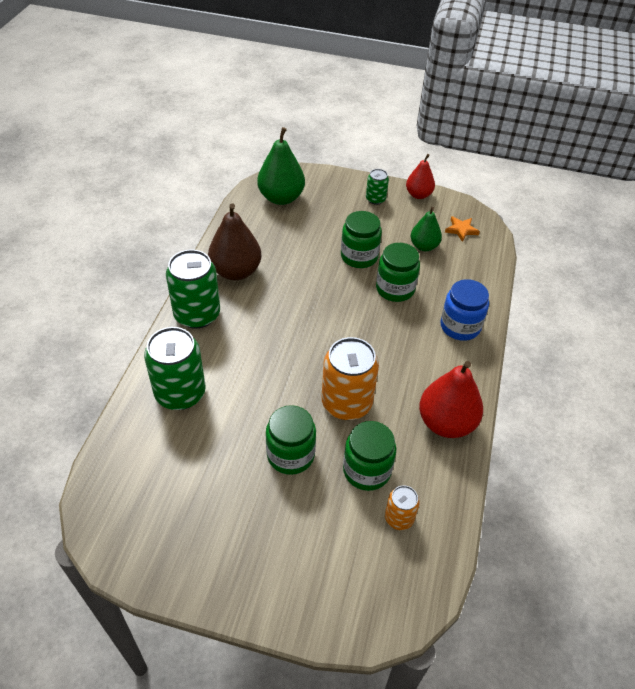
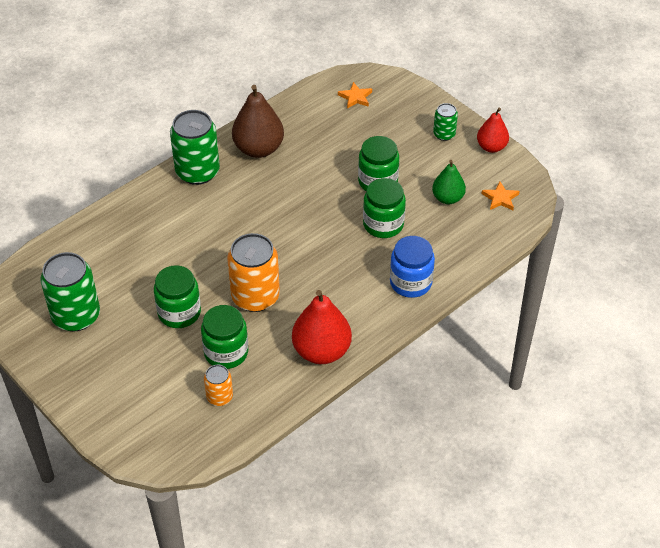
camera: 35 degrees right, 0 degrees up
green can [144,327,206,410] -> green can moved to [40,252,100,331]
green pear [257,127,305,205] -> orange star [338,82,372,108]

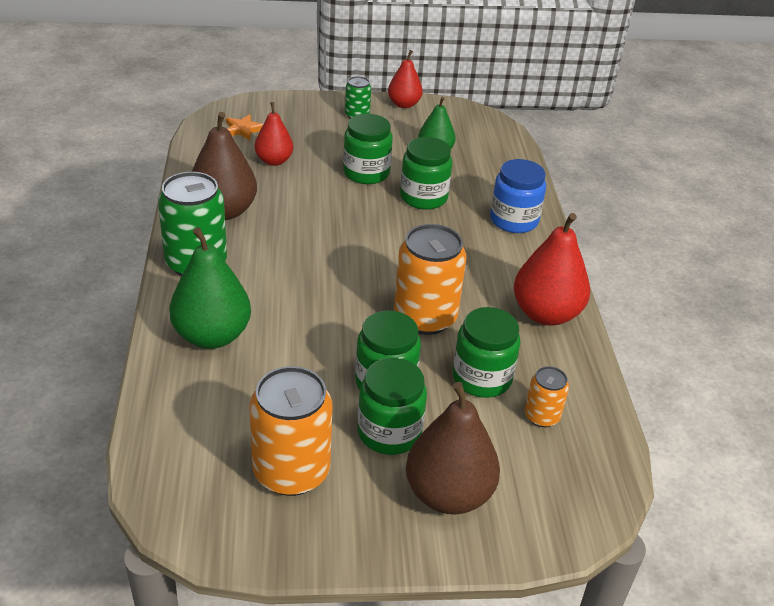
camera: 55 degrees left, 10 degrees down
green can [40,252,100,331] -> orange can [250,366,332,496]
orange star [481,182,519,210] -> none
none -> green pear [169,227,251,349]
none -> red pear [255,102,293,166]
none -> green jar [357,358,427,455]
none -> brown pear [406,382,500,515]

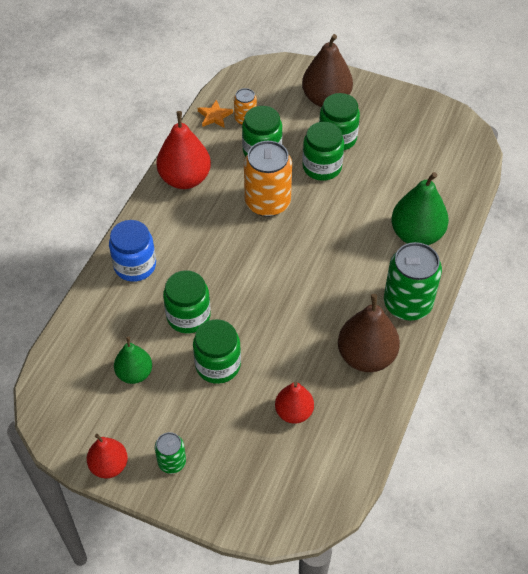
camera: 150 degrees left, 15 degrees up
orange star [226,114,263,141] -> orange star moved to [198,100,233,127]
orange can [250,366,332,496] -> none

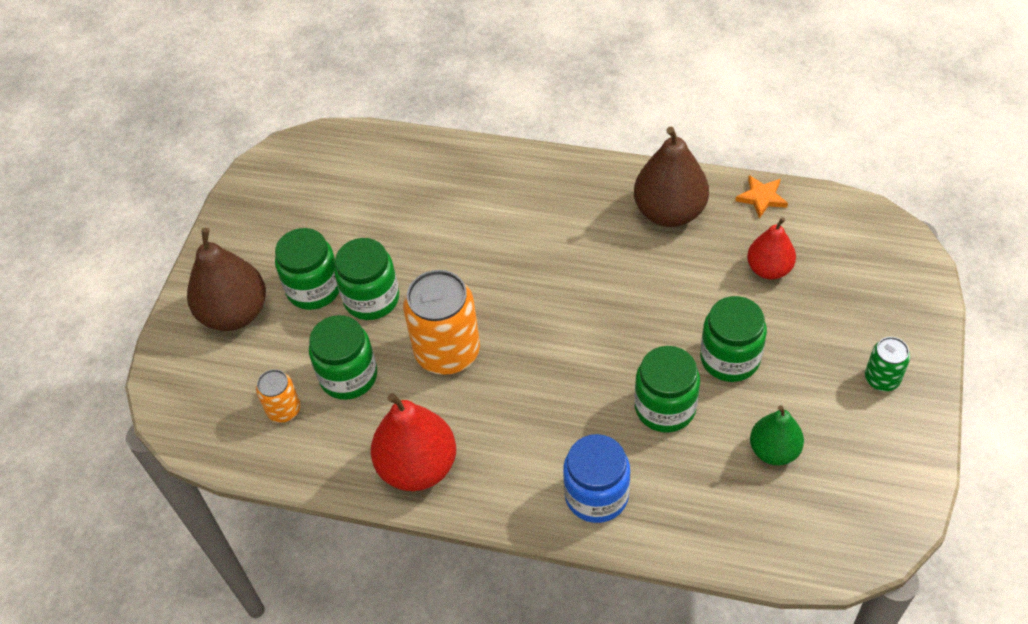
camera: 95 degrees left, 0 degrees up
red pear [87,434,128,479] -> none
orange star [198,100,233,127] -> orange star moved to [735,175,788,219]
green can [384,242,442,320] -> none
green pear [391,172,449,245] -> none

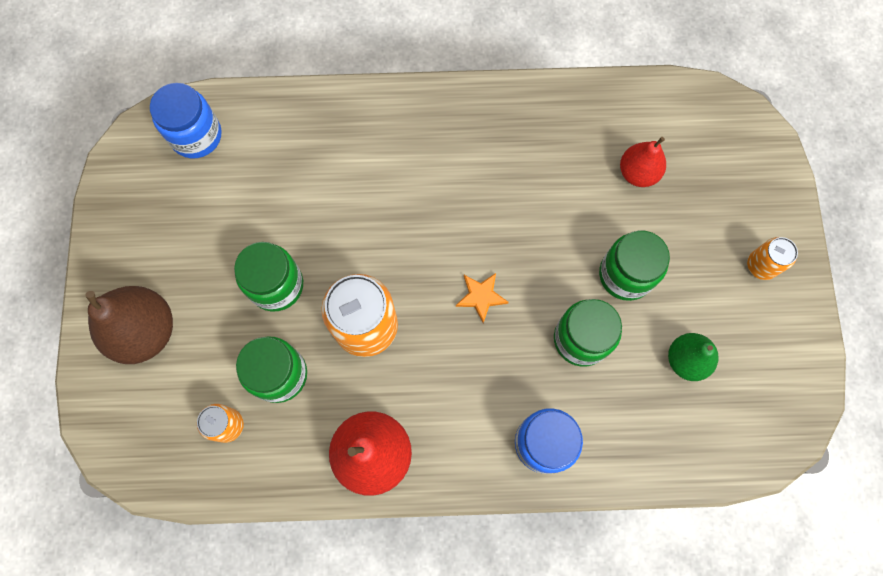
camera: 20 degrees left, 20 degrees up
green jar [275,228,339,310] -> none
brown pear [634,127,709,227] -> none
orange star [735,175,788,219] -> orange star moved to [456,273,509,323]
green can [865,337,910,391] -> orange can [747,237,798,280]
none -> blue jar [150,83,222,158]

